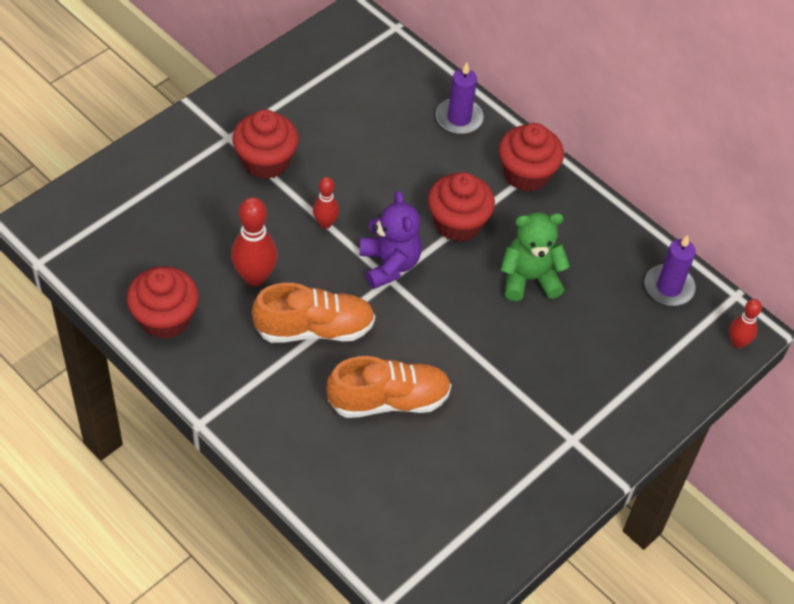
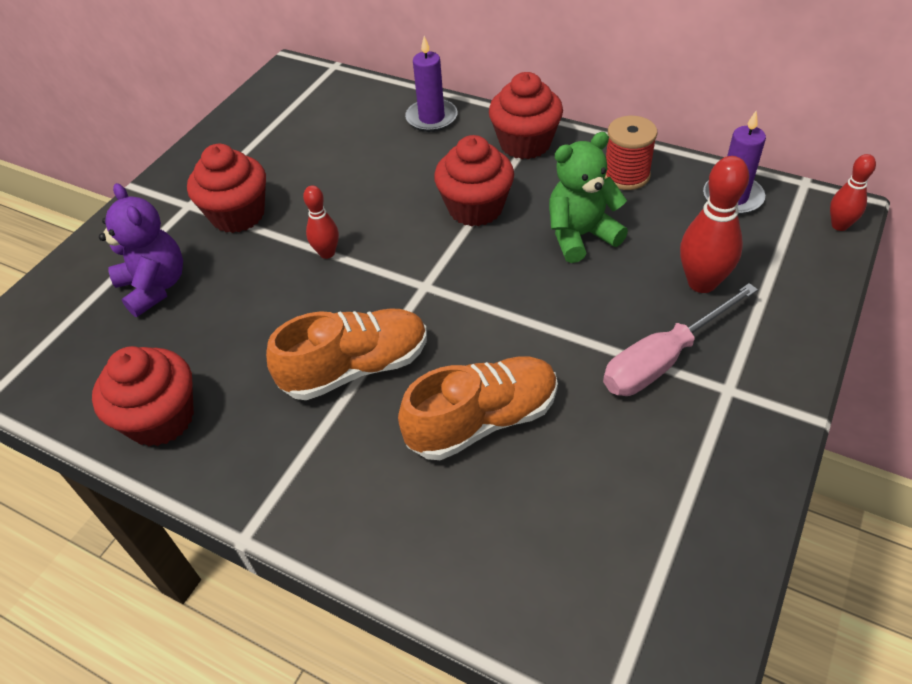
camera: 10 degrees left, 5 degrees down
red bowling pin [231,197,277,286] -> red bowling pin moved to [680,156,749,293]
purple teddy bear [360,191,422,289] -> purple teddy bear moved to [99,183,183,317]
none -> pink screwdriver [603,283,758,396]
none -> red spool [605,116,657,190]

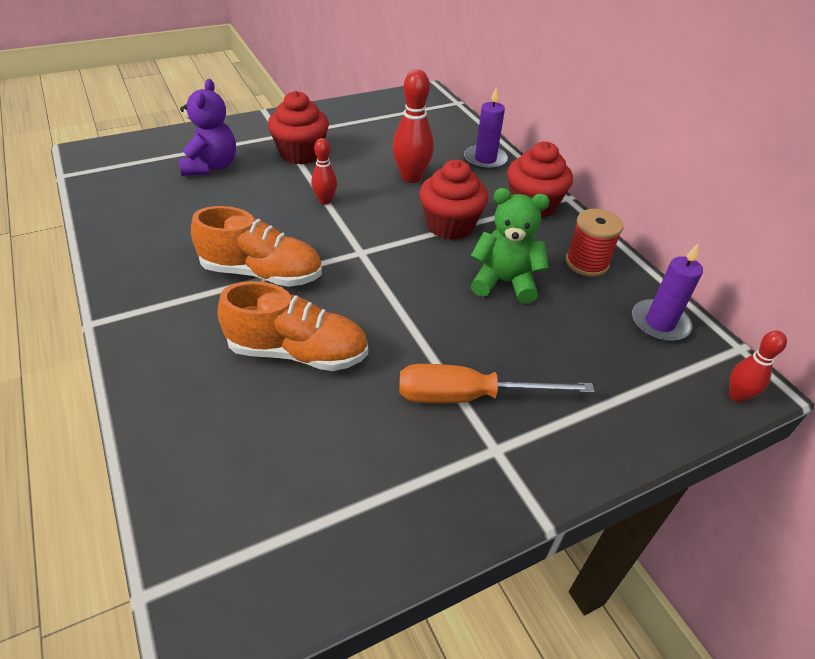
camera: 30 degrees right, 5 degrees down
red cupcake [92,346,194,446] -> none
pink screwdriver [603,283,758,396] -> orange screwdriver [399,364,595,403]
red bowling pin [680,156,749,293] -> red bowling pin moved to [392,69,434,183]

